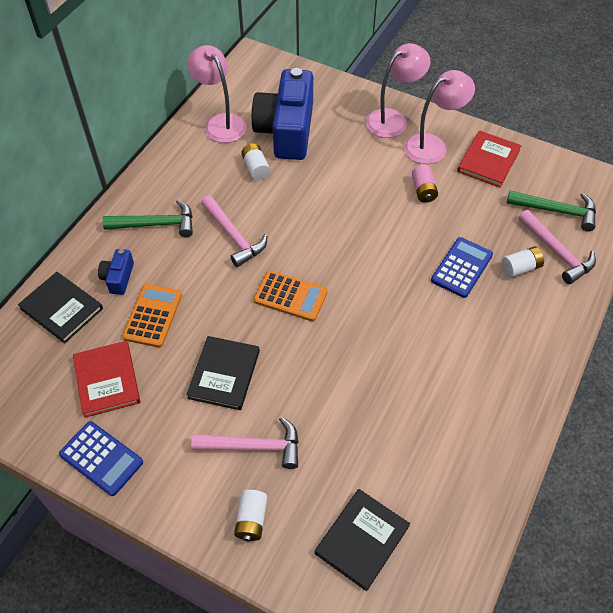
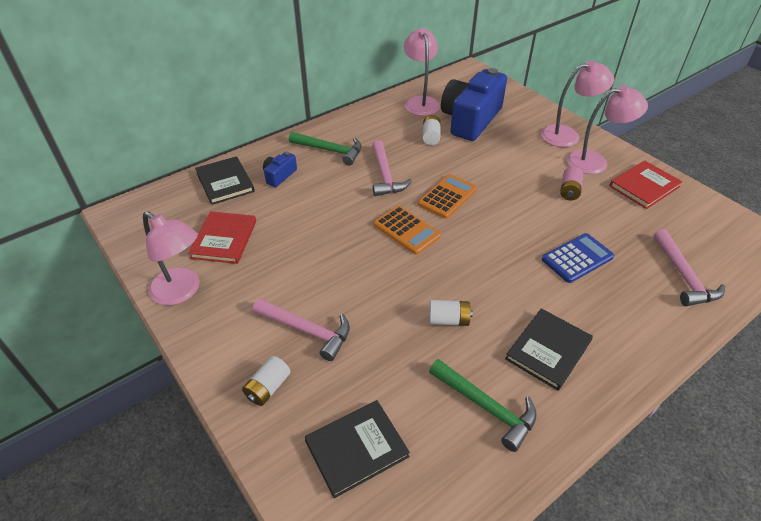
camera: 25 degrees right, 10 degrees down
blue calculator [59,421,143,496] -> pink lamp [143,211,200,305]
orange calculator [122,284,182,347] -> orange calculator moved to [418,174,477,219]
black book [186,336,260,410] -> black book moved to [505,308,593,391]
white battery [502,246,544,278] -> white battery moved to [429,300,473,326]
green hammer [507,190,596,231] -> green hammer moved to [429,359,537,452]

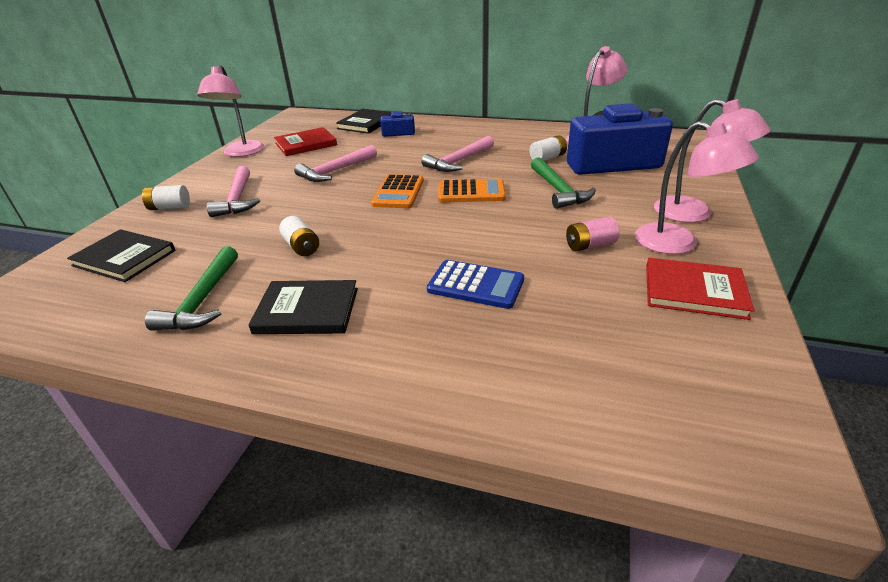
camera: 55 degrees right, 10 degrees down
green hammer [289,132,362,166] -> green hammer moved to [531,157,596,209]
pink hammer [654,229,725,306] -> pink hammer moved to [294,145,377,182]

